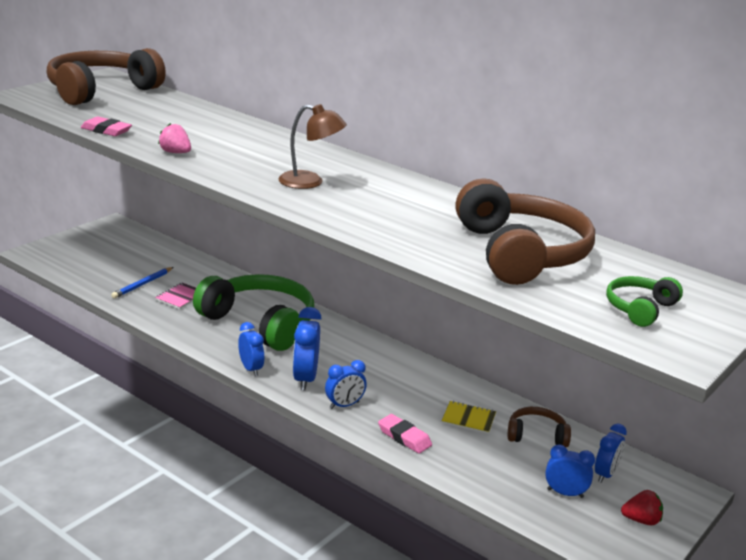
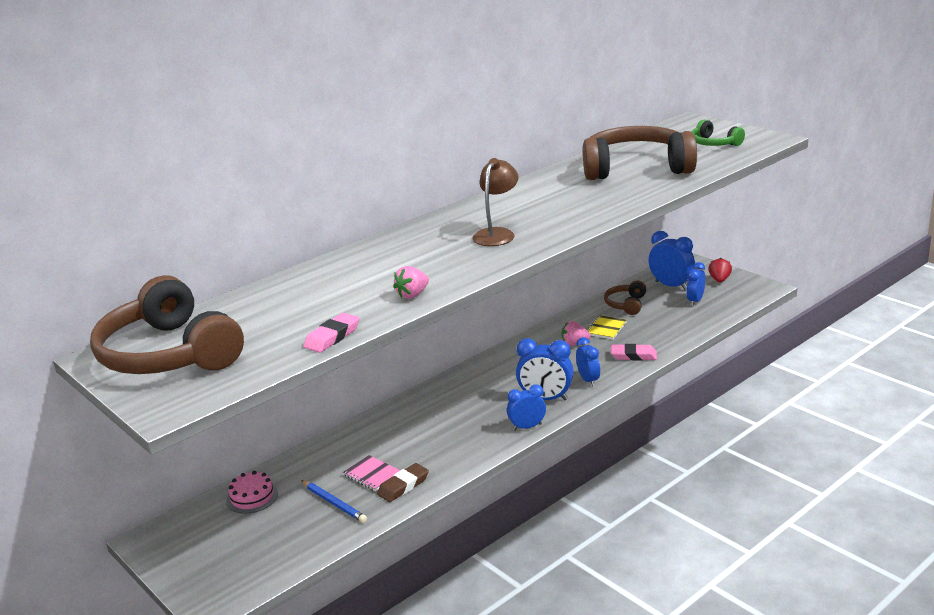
camera: 75 degrees left, 0 degrees up
green headphones [193,274,314,351] -> none
pink eraser [378,414,432,454] -> pink eraser turned 45 degrees clockwise [611,344,657,361]
blue clock [595,423,627,483] -> blue clock [648,231,695,290], size x1.50
none -> pink cake [226,471,278,514]
none -> brown eraser [377,463,429,502]
none -> pink strawberry [562,321,591,346]

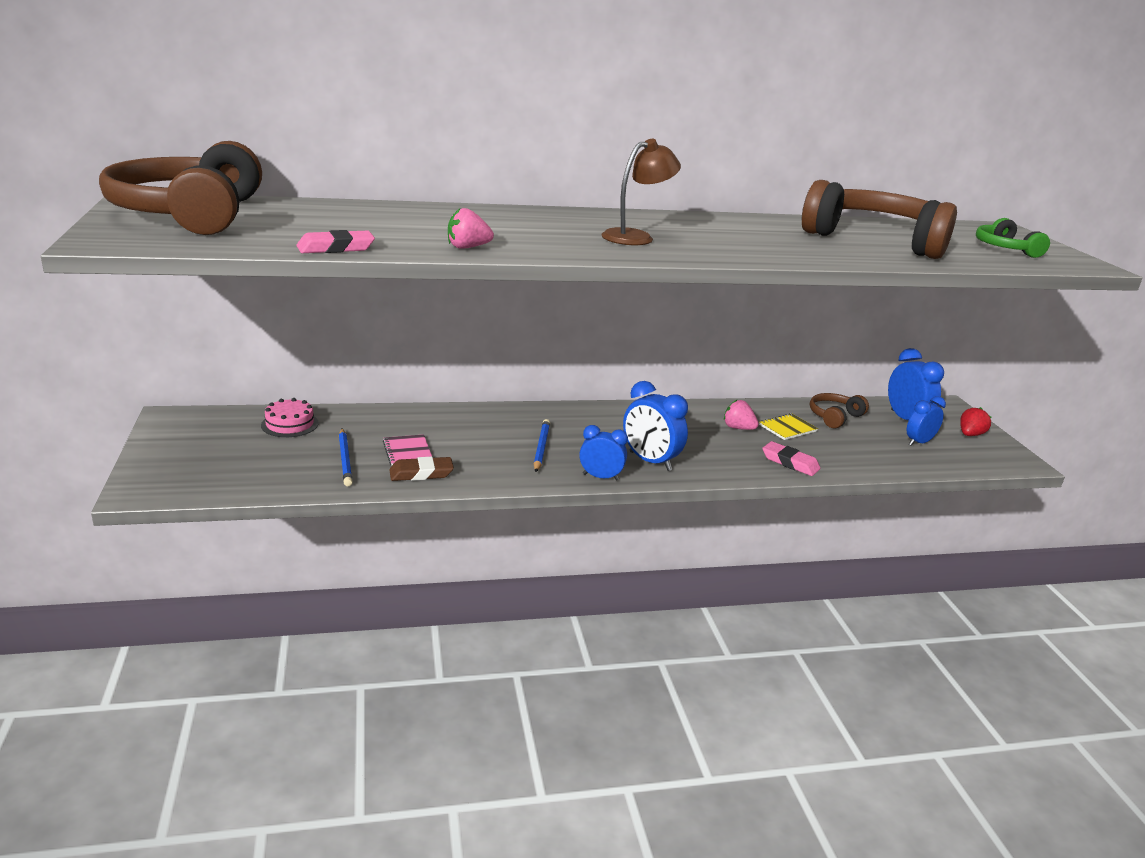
camera: 25 degrees right, 0 degrees up
blue clock [576,337,600,387] -> none
none -> blue pencil [534,419,550,472]

